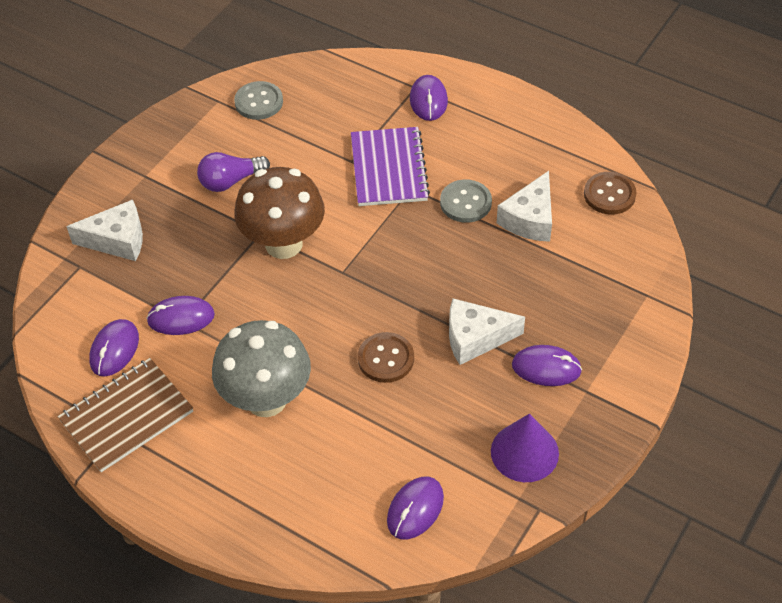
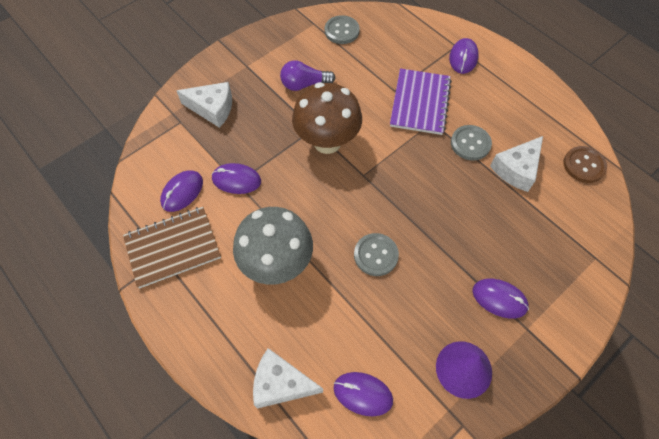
camera: 15 degrees right, 10 degrees up
brown button [358,332,414,383] -> grey button [354,233,399,276]
purple mouse [387,477,444,539] -> purple mouse turned 60 degrees clockwise [333,372,393,416]
white cheese [449,299,525,365] -> white cheese moved to [253,348,323,409]

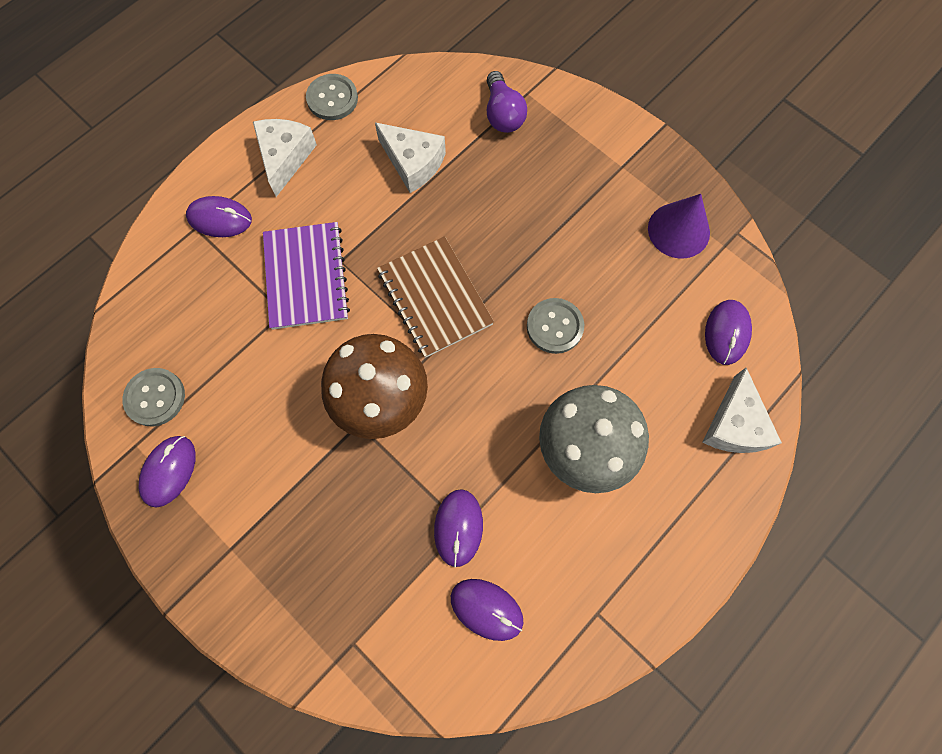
camera: 95 degrees left, 10 degrees up
brown notebook [123,207,221,289] -> brown notebook moved to [377,236,494,358]
white cheese [176,82,232,128] -> white cheese moved to [253,119,317,197]
purple light bulb [280,60,335,91] -> purple light bulb moved to [487,71,527,133]
purple notebook [390,68,452,135] -> purple notebook turned 75 degrees clockwise [263,222,350,330]
grey button [451,125,492,161] -> grey button moved to [306,74,358,120]
purple mouse [472,279,529,319] -> purple mouse moved to [138,436,196,508]
brown button [563,146,607,183] -> none

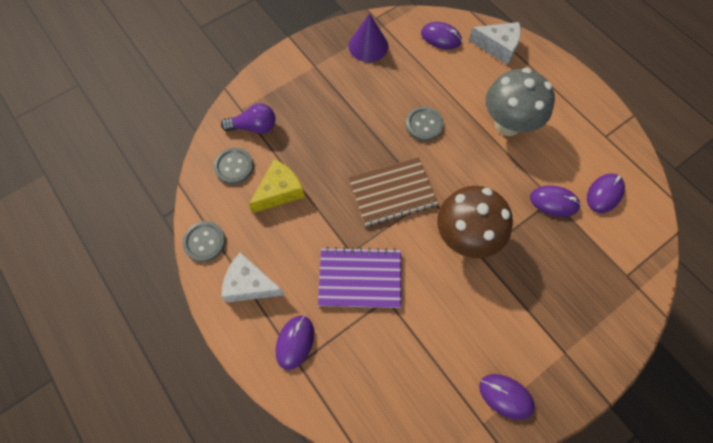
camera: 80 degrees left, 5 degrees down
grey button [122,368,185,427] -> grey button moved to [214,148,254,184]
white cheese [375,123,446,193] -> yellow cheese [249,159,305,213]

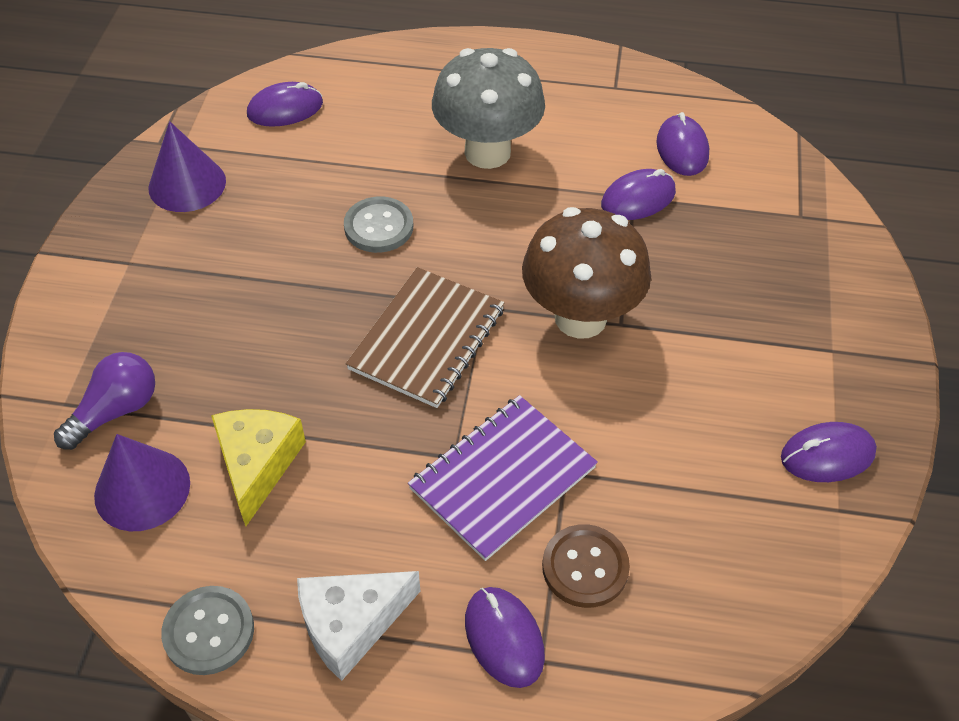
camera: 45 degrees left, 15 degrees down
grey button [214,148,254,184] -> purple cone [94,434,190,531]
white cheese [469,22,521,65] -> none
none -> brown button [542,524,630,608]

